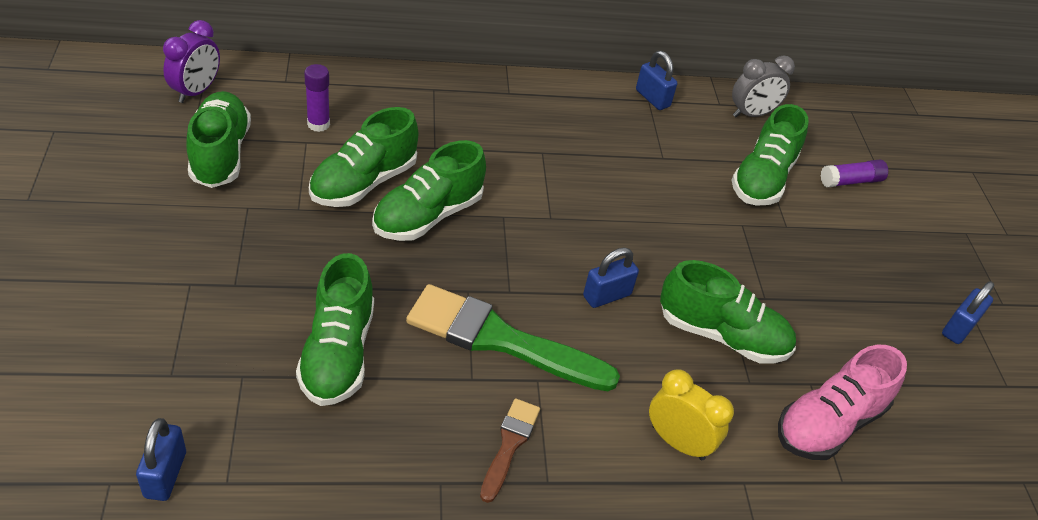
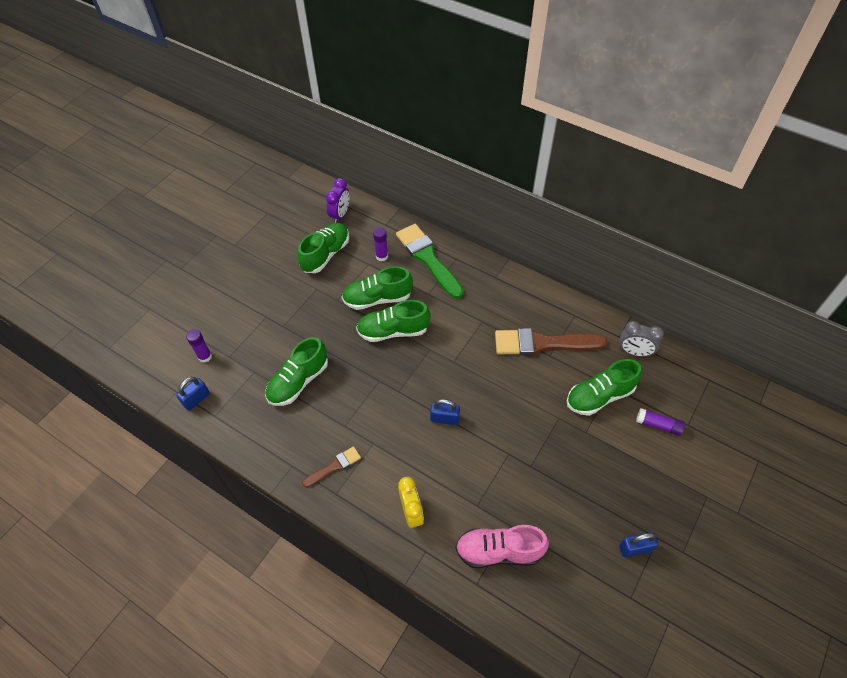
camera: 45 degrees right, 10 degrees up
purple clock [163,20,220,103] -> purple clock turned 45 degrees counterclockwise [326,178,350,223]
green brush [406,284,620,391] -> green brush moved to [396,224,463,299]
blue padlock [636,51,677,110] -> none
green shoe [660,260,796,364] -> none
none -> purple glue stick [186,329,212,363]
none -> brown brush [495,328,608,355]

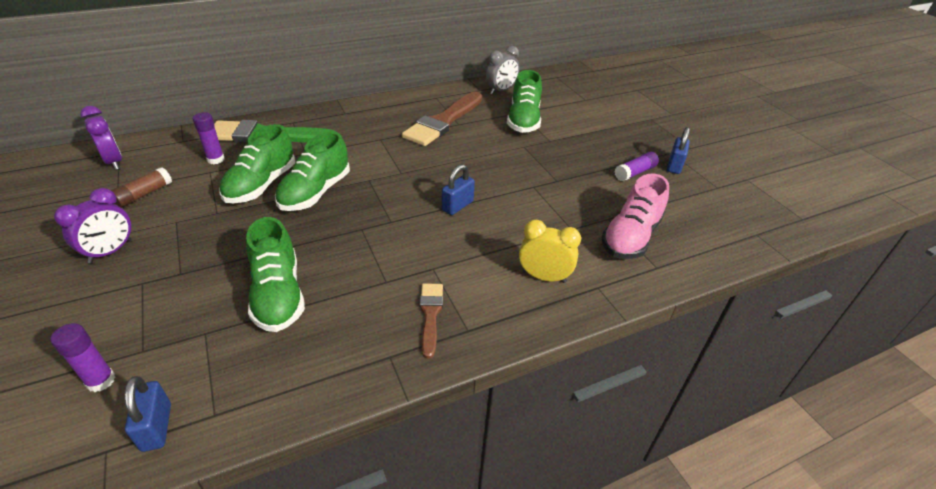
camera: 60 degrees left, 15 degrees down
green shoe [298,223,349,273] -> brown glue stick [111,167,172,208]
purple glue stick [636,408,685,436] -> purple glue stick moved to [614,152,659,181]
none -> purple clock [54,188,132,263]

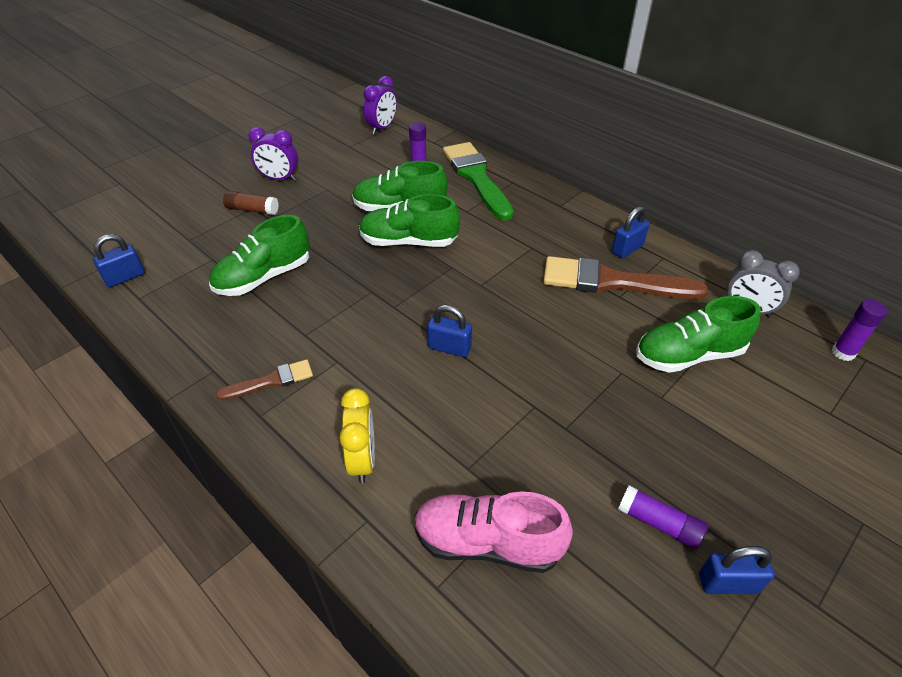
camera: 70 degrees right, 5 degrees up
purple glue stick [51,323,115,392] -> purple glue stick moved to [832,299,887,361]
brown glue stick [111,167,172,208] -> brown glue stick moved to [223,191,279,215]
none -> blue padlock [612,206,650,258]

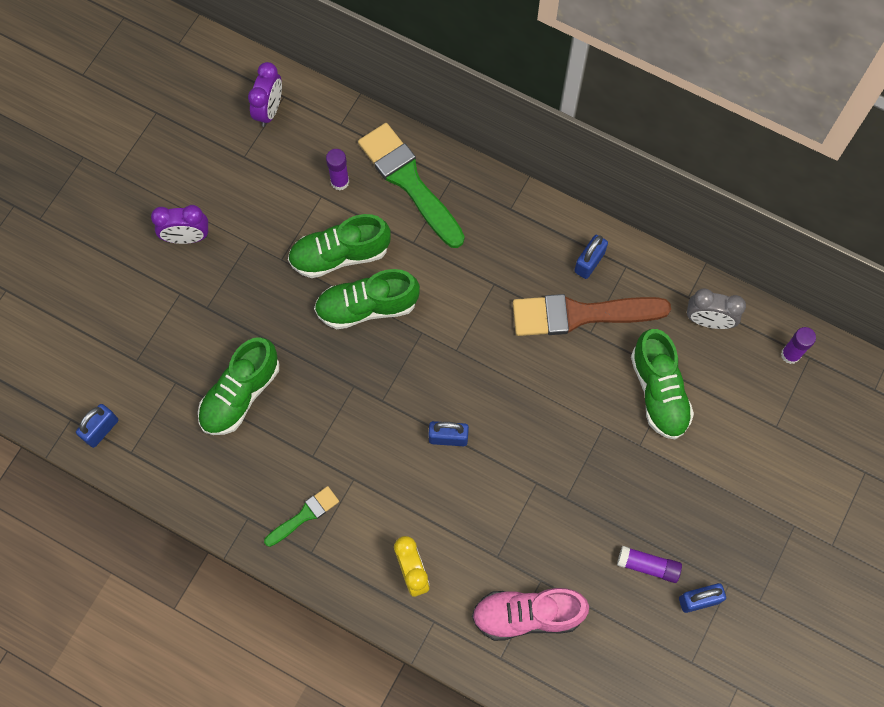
camera: 15 degrees left, 25 degrees up
brown brush [216,359,313,400] -> green brush [264,486,339,547]
brown glue stick [223,191,279,215] -> none
green shoe [636,296,761,373] -> green shoe turned 75 degrees counterclockwise [631,329,694,439]

